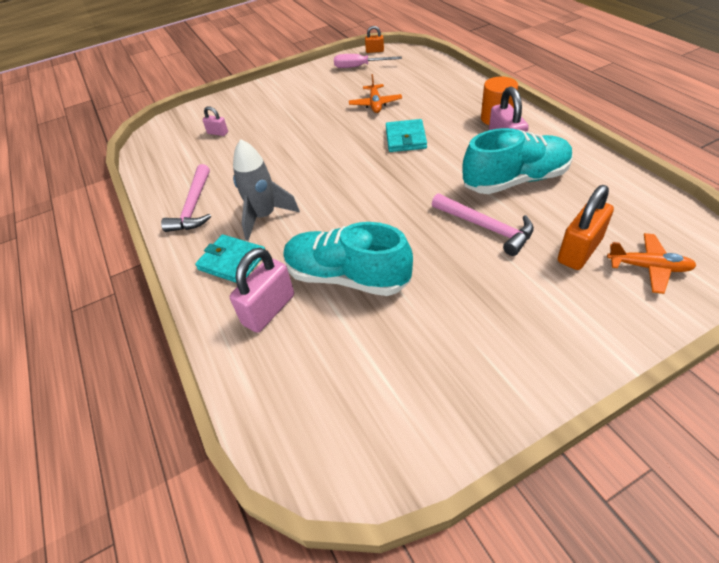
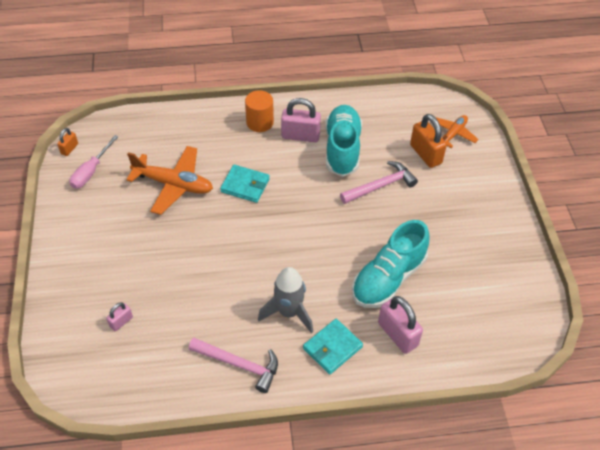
camera: 75 degrees left, 5 degrees up
orange plane [349,74,402,113] -> orange plane [126,146,213,215], size x1.68

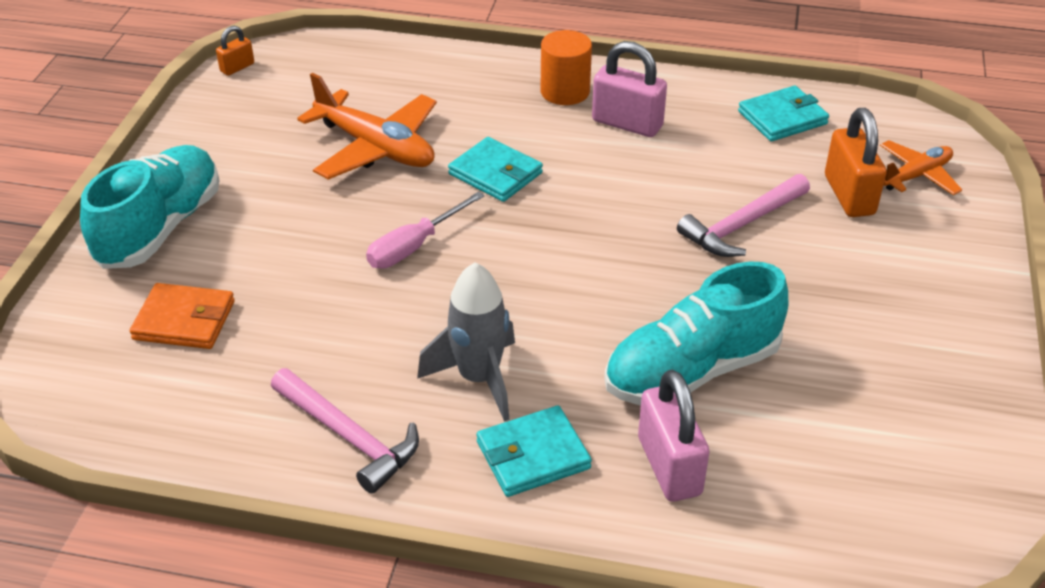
camera: 20 degrees right, 10 degrees down
pink screwdriver [70,135,119,189] -> pink screwdriver moved to [366,191,485,269]
pink padlock [106,302,133,331] -> orange wallet [130,283,235,349]
turquoise shoe [325,105,362,177] -> turquoise shoe moved to [80,145,220,269]
pink hammer [340,161,418,204] -> pink hammer turned 150 degrees clockwise [677,174,810,257]
none -> turquoise wallet [738,86,829,141]

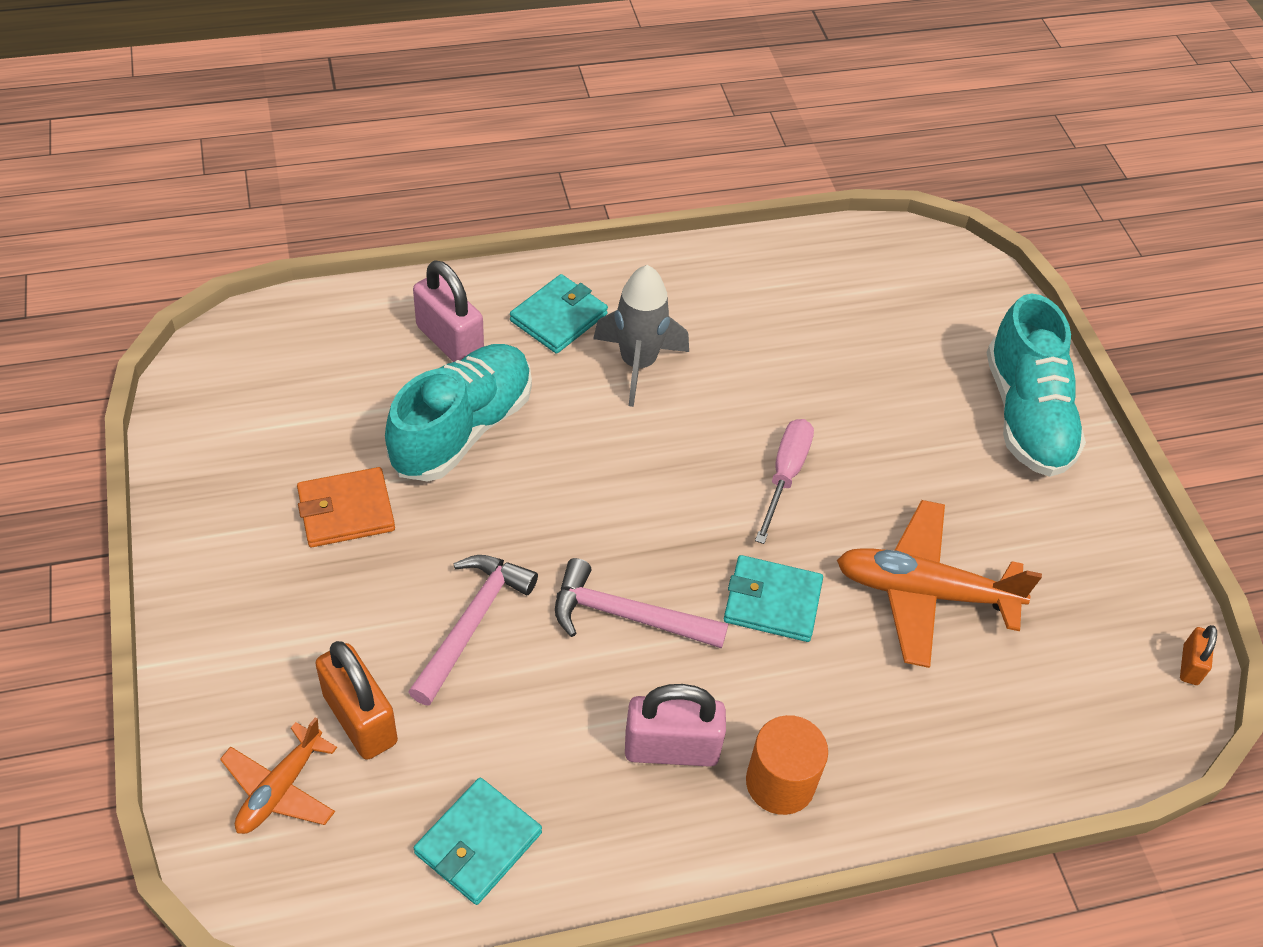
camera: 150 degrees right, 10 degrees up
orange wallet [130,283,235,349] -> orange wallet moved to [297,467,395,547]
pink hammer [271,368,419,494] -> pink hammer moved to [555,558,728,648]

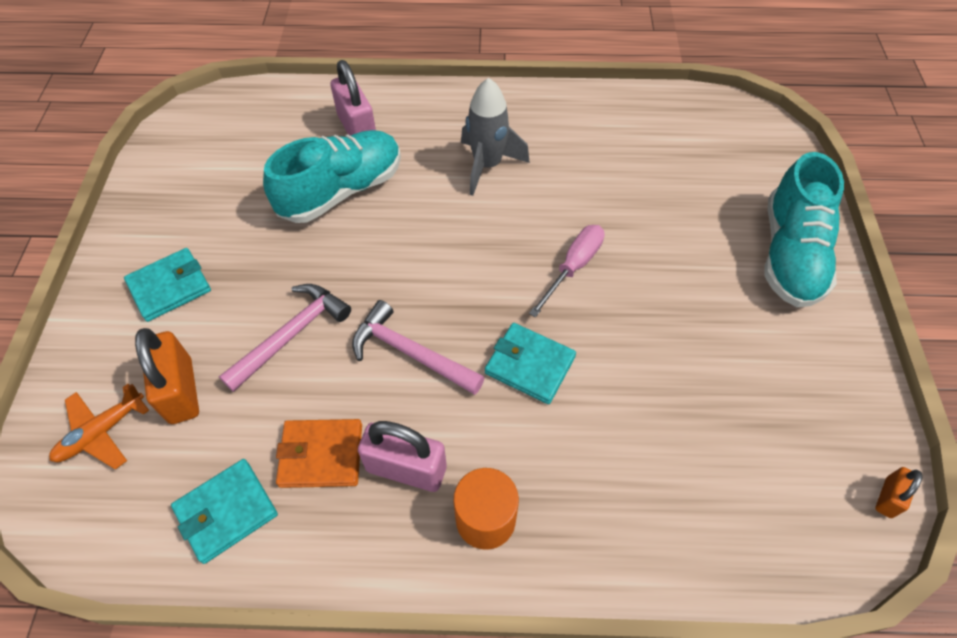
camera: 20 degrees right, 5 degrees up
orange wallet [297,467,395,547] -> orange wallet moved to [276,419,362,488]
turquoise wallet [510,274,608,354] -> turquoise wallet moved to [124,248,211,322]
orange plane [837,500,1042,668] -> none

